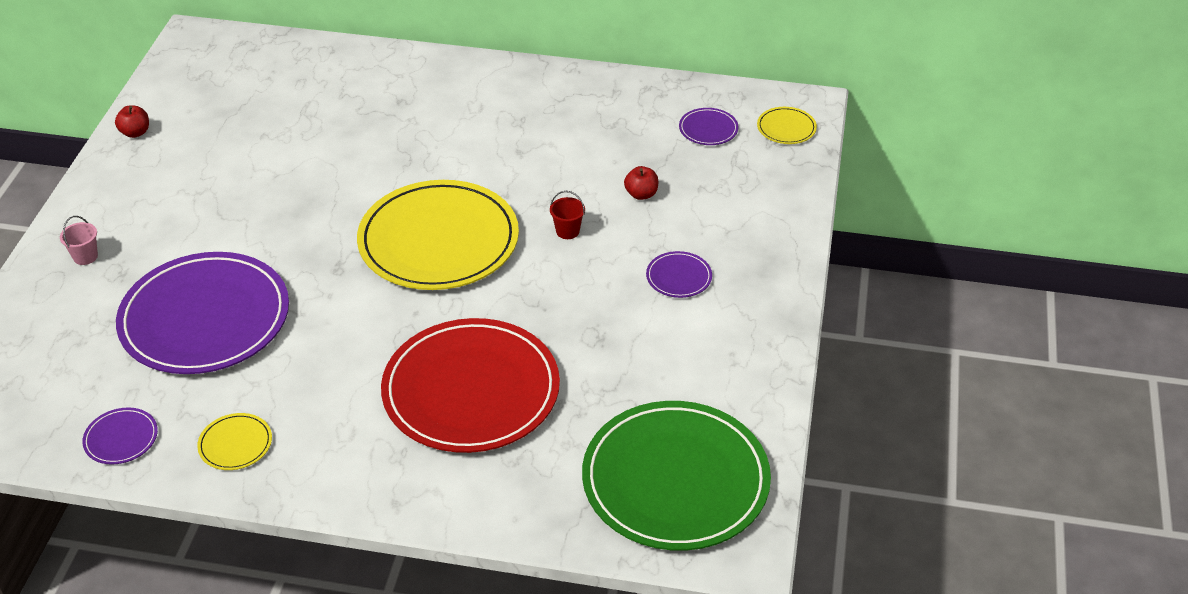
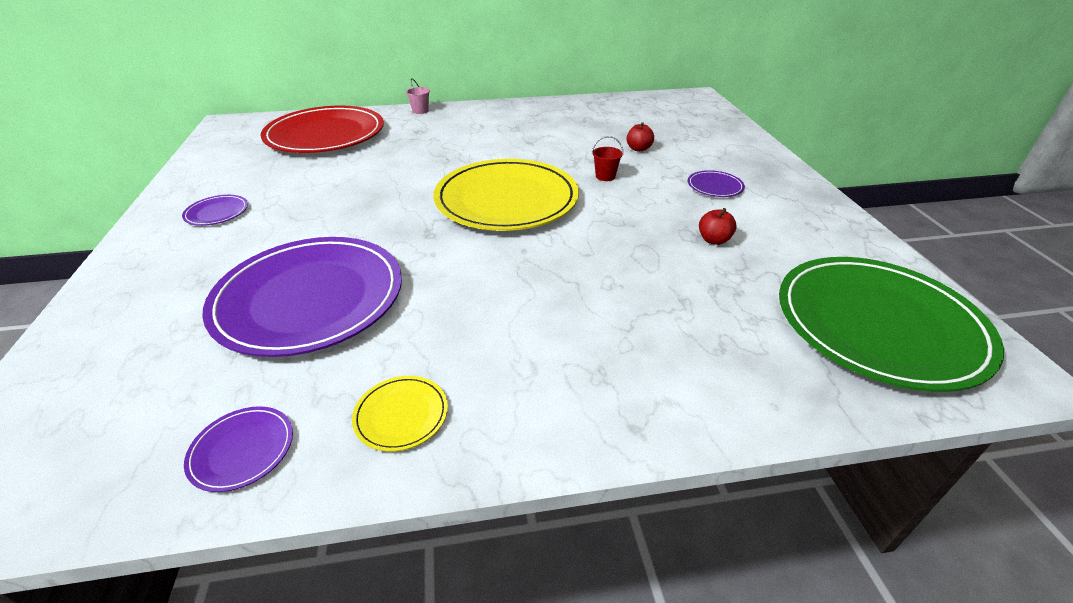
camera: 20 degrees left, 5 degrees down
pink bucket [60,216,98,265] -> pink bucket moved to [406,78,430,114]
red apple [115,106,149,138] -> red apple moved to [699,208,737,245]
red plate [381,318,560,453] -> red plate moved to [260,106,384,153]
purple plate [679,108,739,145] -> purple plate moved to [182,195,248,226]
yellow plate [757,107,817,144] -> none

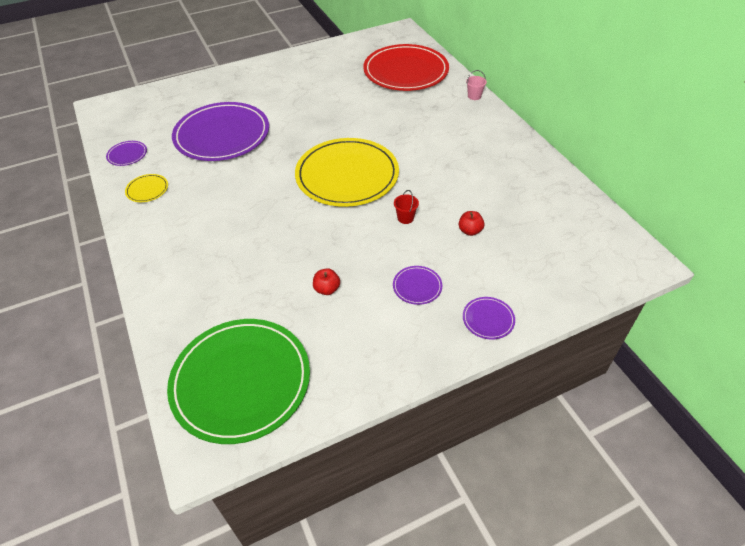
camera: 75 degrees right, 10 degrees up
purple plate [182,195,248,226] -> purple plate moved to [463,297,515,340]

